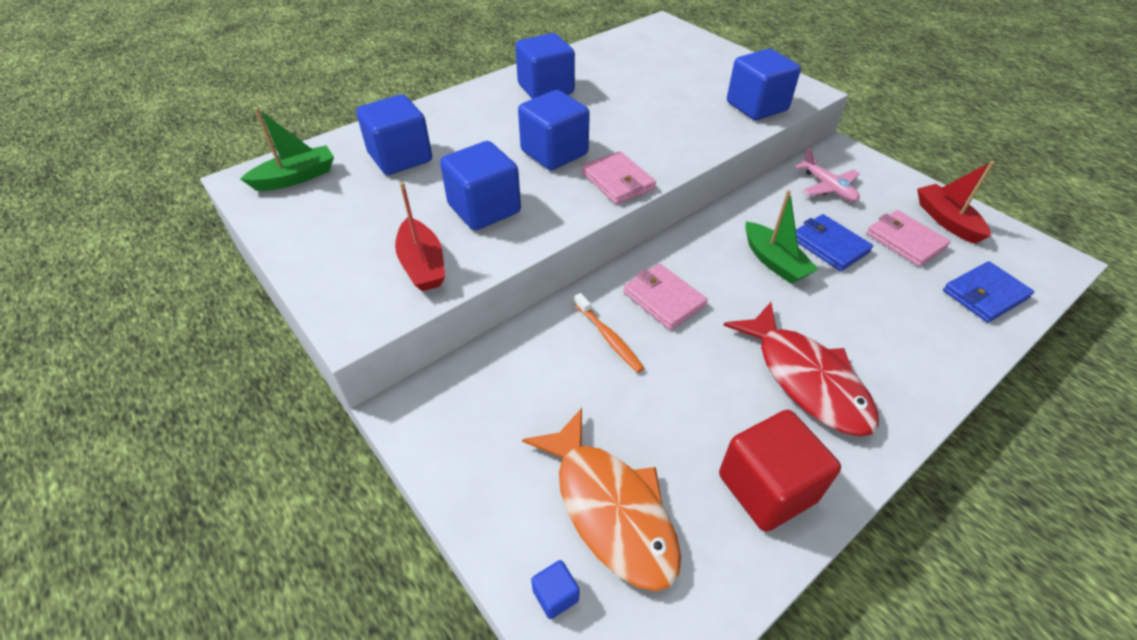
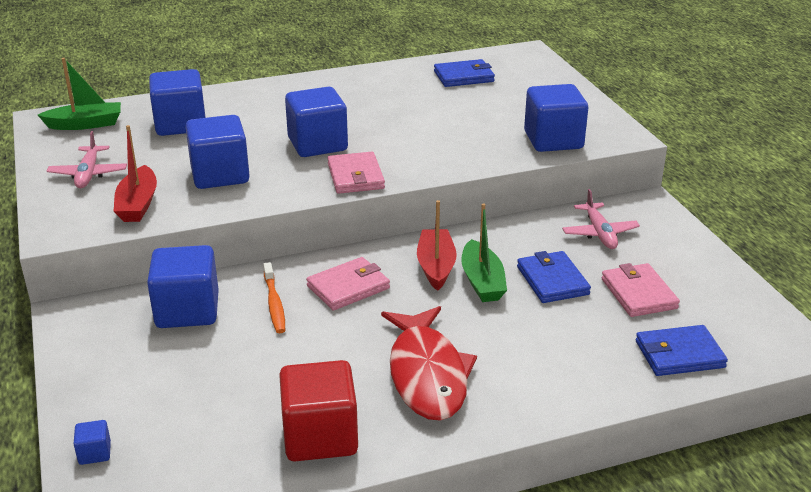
camera: 20 degrees right, 15 degrees down
blue cube [515,33,575,99] -> blue cube moved to [147,245,219,328]
orange fish [522,408,681,591] -> none
pink wallet [623,264,708,330] -> pink wallet turned 75 degrees clockwise [306,257,390,311]
red boat [917,161,995,244] -> red boat moved to [417,200,457,291]
none -> pink plane [47,131,127,188]
none -> blue wallet [434,59,495,87]

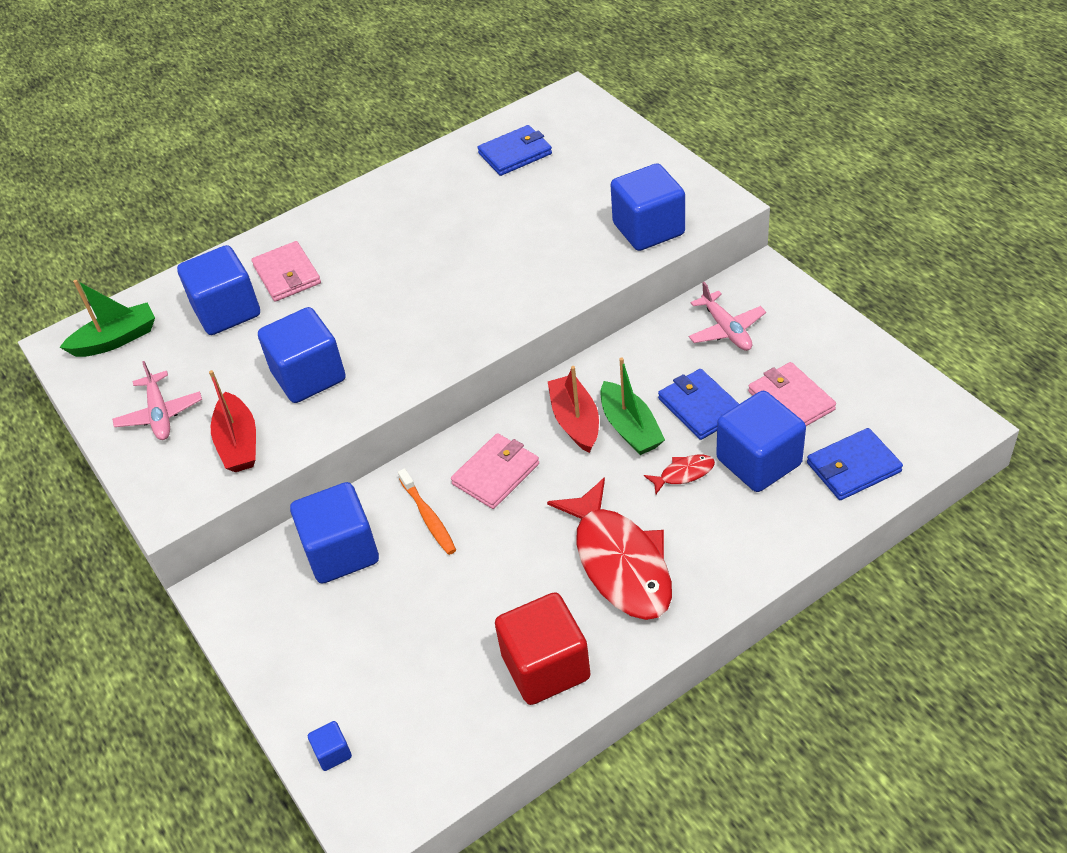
camera: 10 degrees left, 15 degrees up
blue cube [285,87,348,157] -> blue cube moved to [716,391,806,492]
pink wallet [328,152,385,194] -> pink wallet moved to [251,241,321,302]
none -> red fish [644,455,715,494]

